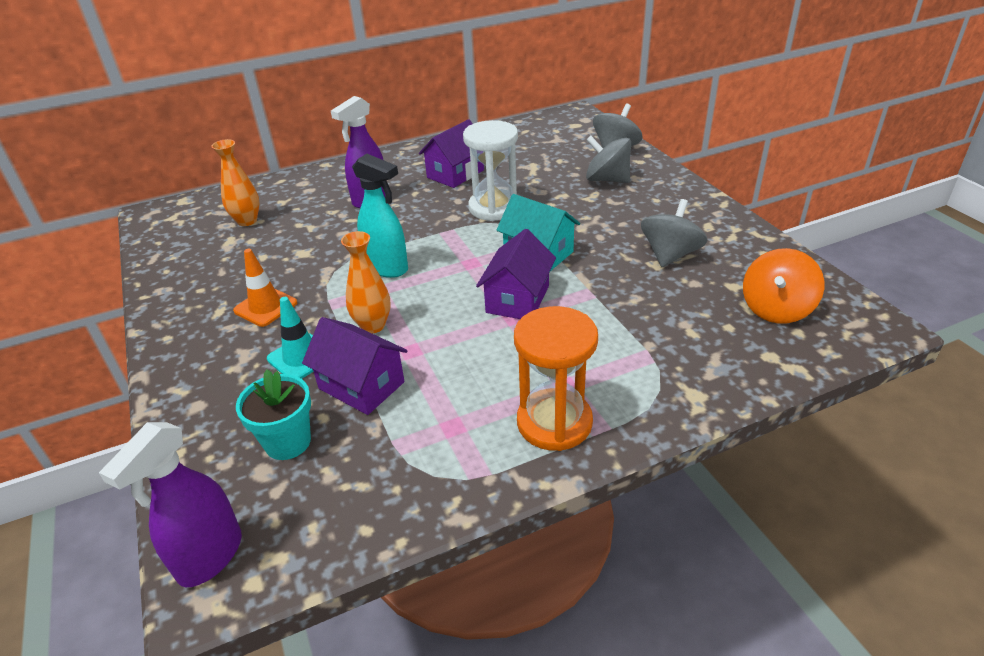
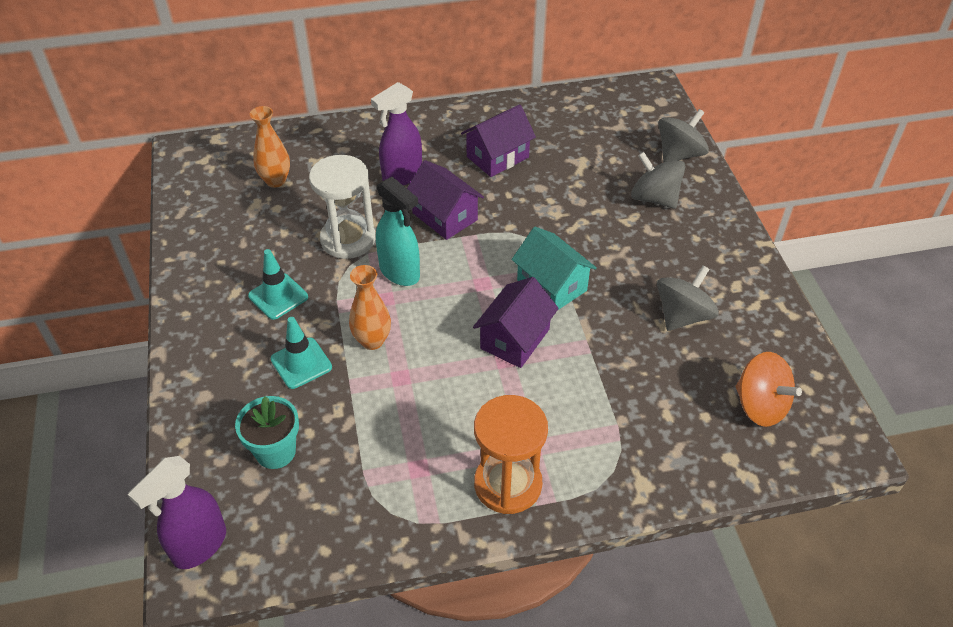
camera: 10 degrees right, 10 degrees up
orange traffic cone [233,249,297,327] -> turquoise traffic cone [248,249,308,320]
purple house [302,317,408,415] -> purple house moved to [407,160,484,240]
white hourglass [463,120,518,221] -> white hourglass moved to [309,155,376,259]
orange spinning top [743,248,824,324] -> orange spinning top turned 90 degrees counterclockwise [735,352,802,427]

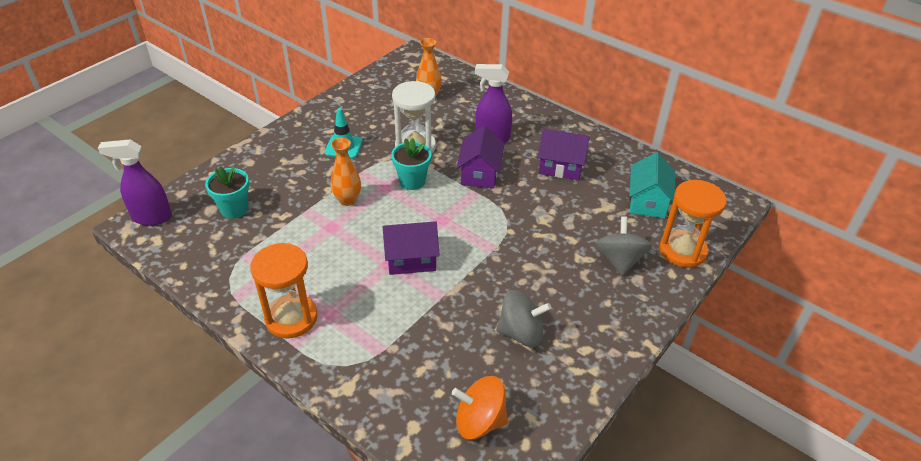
camera: 50 degrees right, 5 degrees down
turquoise traffic cone [271,317,332,389] -> none
turquoise spray bottle [376,177,420,286] -> turquoise flower pot [391,138,431,190]
turquoise house [511,227,597,310] -> turquoise house moved to [630,152,675,218]
grey spinning top [659,109,709,162] -> orange hourglass [659,180,727,268]
orange spinning top [735,352,802,427] -> orange spinning top turned 90 degrees clockwise [452,376,508,439]

